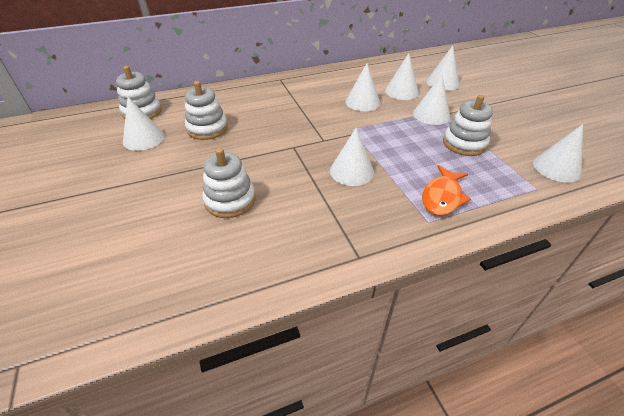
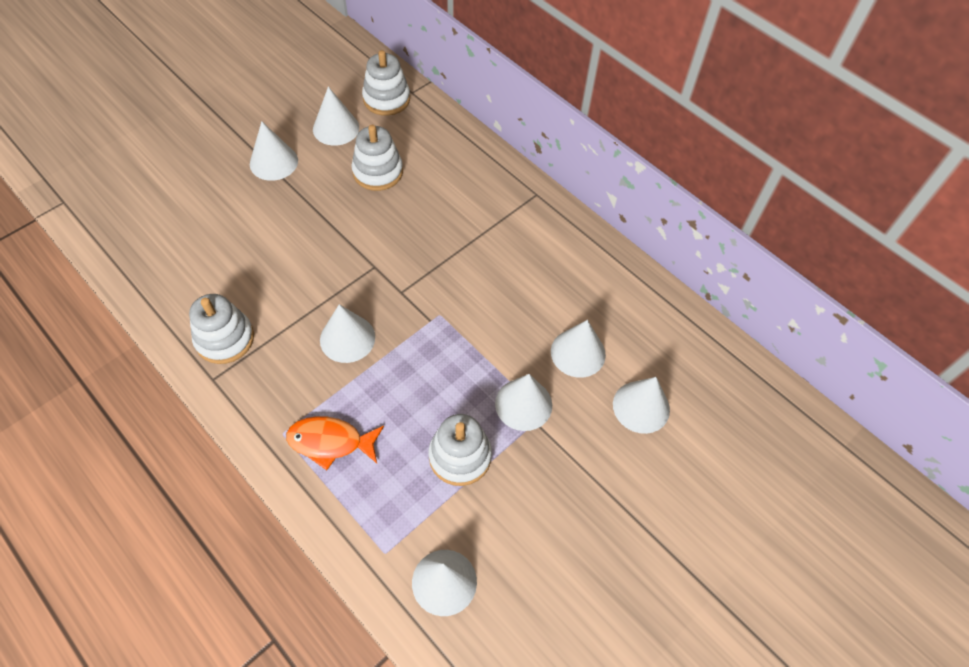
camera: 65 degrees right, 15 degrees up
white stacking toy [202,148,256,218] -> white stacking toy moved to [189,294,254,364]
white cone [345,63,380,111] -> white cone moved to [250,121,298,181]

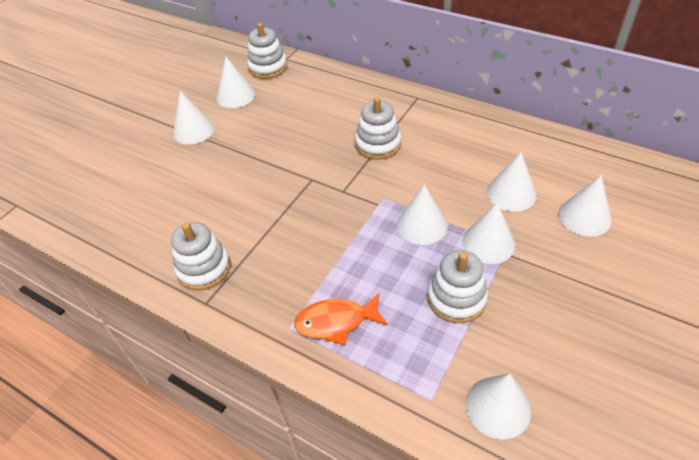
camera: 10 degrees left, 10 degrees down
white cone [320,304,375,363] -> white cone moved to [397,184,447,245]
white stacking toy [351,125,403,191] -> white stacking toy moved to [355,97,401,160]

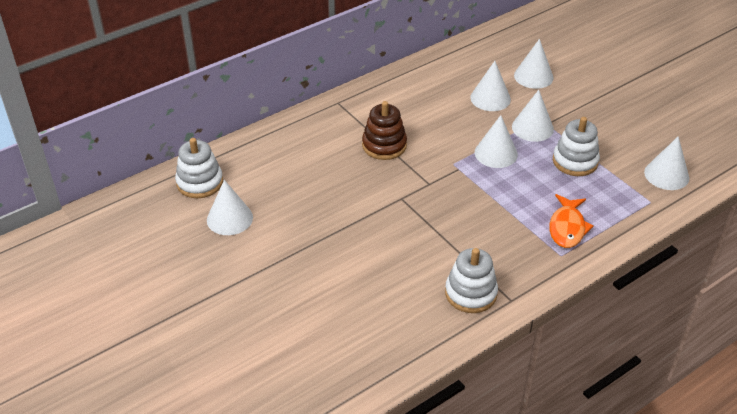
camera: 70 degrees left, 5 degrees down
white cone [173,91,214,144] -> none
white stacking toy [355,97,401,160] -> brown stacking toy [362,101,407,160]

